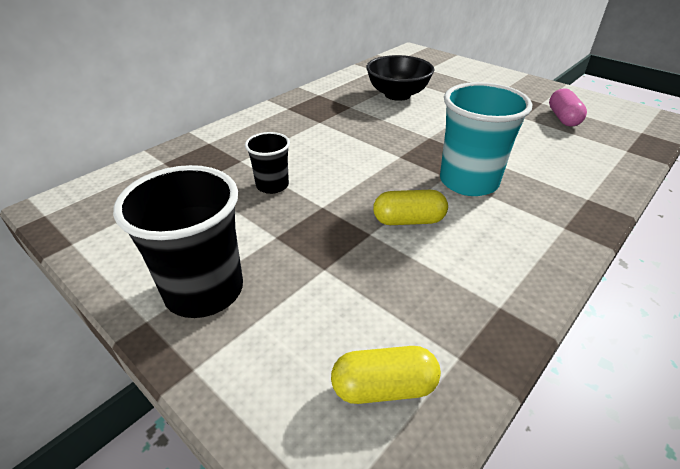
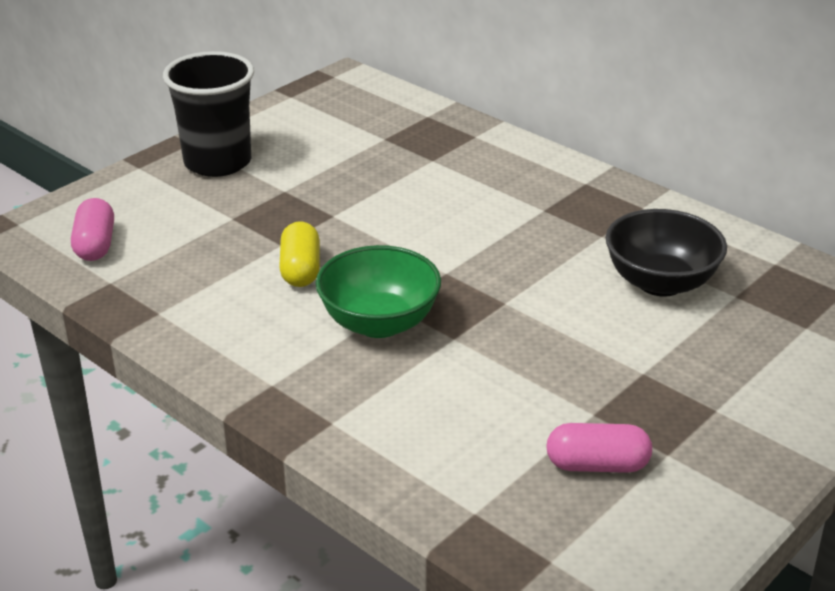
camera: 90 degrees right, 5 degrees down
black cup [245,132,290,194] -> none
yellow capsule [331,346,441,404] -> pink capsule [71,198,114,261]
turquoise cup [440,82,532,196] -> green bowl [316,245,441,338]

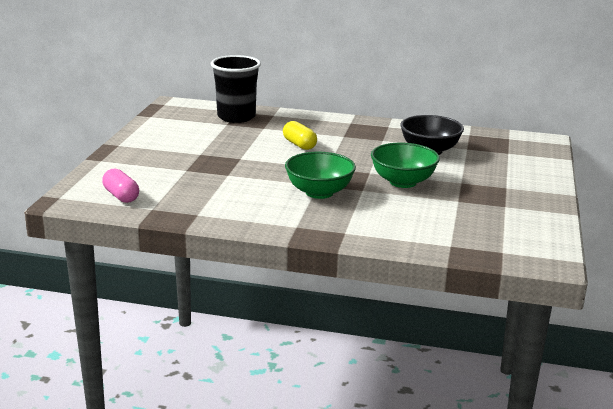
camera: 30 degrees left, 10 degrees down
black cup [163,51,254,177] -> black cup moved to [210,55,261,123]
yellow capsule [279,221,320,287] -> yellow capsule moved to [283,121,317,150]
pink capsule [546,423,652,473] -> none
none -> green bowl [371,143,440,188]

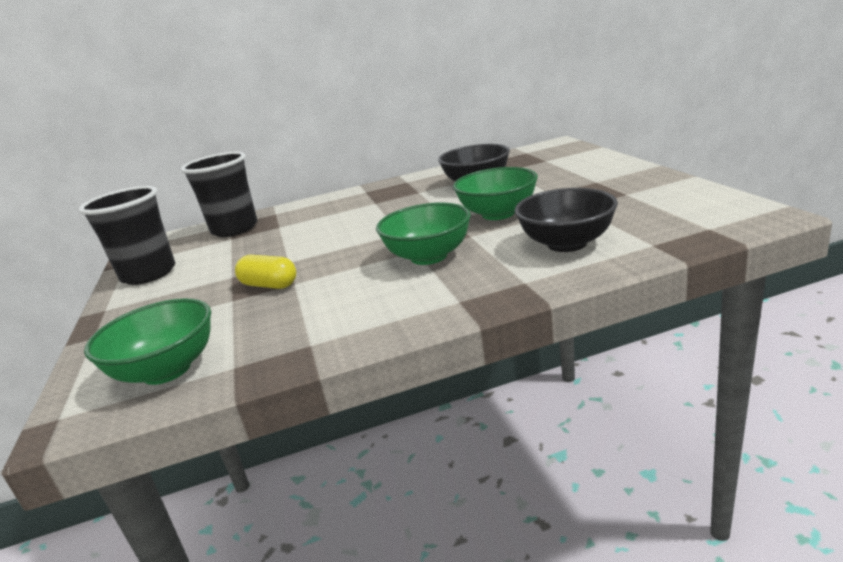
camera: 25 degrees left, 0 degrees up
pink capsule [102,168,139,203] -> green bowl [84,298,211,385]
yellow capsule [283,121,317,150] -> yellow capsule moved to [235,255,296,289]
none -> black cup [79,186,175,285]
none -> black bowl [515,188,618,252]

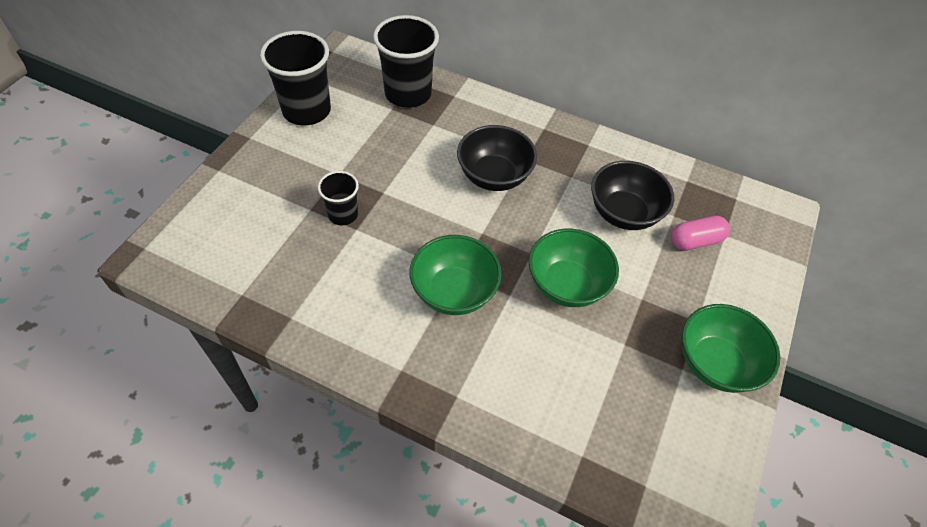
camera: 35 degrees right, 30 degrees up
green bowl [84,298,211,385] -> green bowl moved to [682,304,780,393]
yellow capsule [235,255,296,289] -> black cup [318,171,359,225]
black bowl [515,188,618,252] -> black bowl moved to [457,125,537,191]
none -> pink capsule [671,216,730,251]

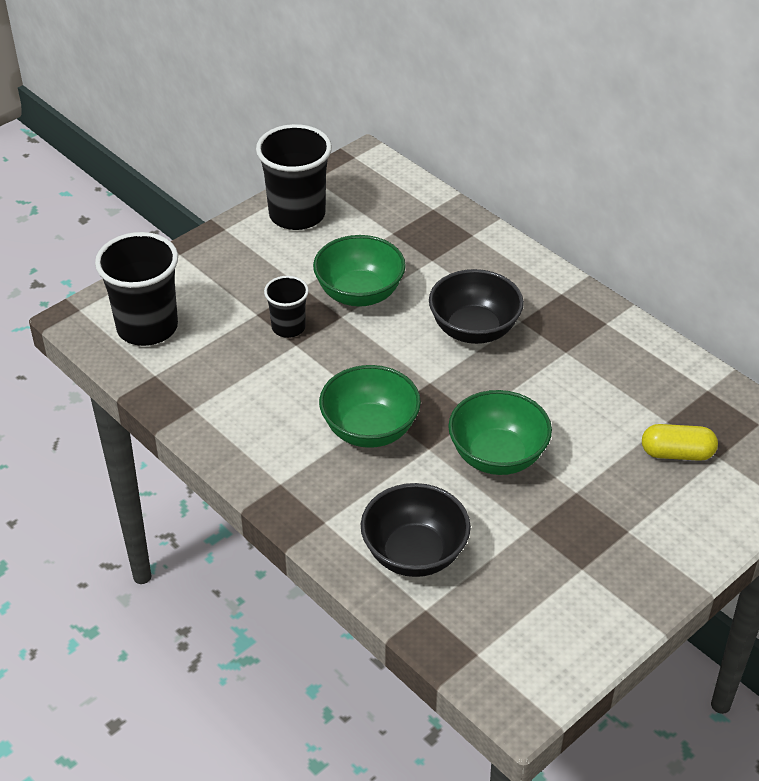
camera: 25 degrees right, 10 degrees down
black cup [373,15,439,108] -> black cup moved to [95,232,178,346]
black bowl [591,161,674,230] -> black bowl moved to [361,483,471,577]
pink capsule [671,216,730,251] -> yellow capsule [642,424,718,461]
green bowl [682,304,780,393] -> green bowl moved to [313,235,406,307]

